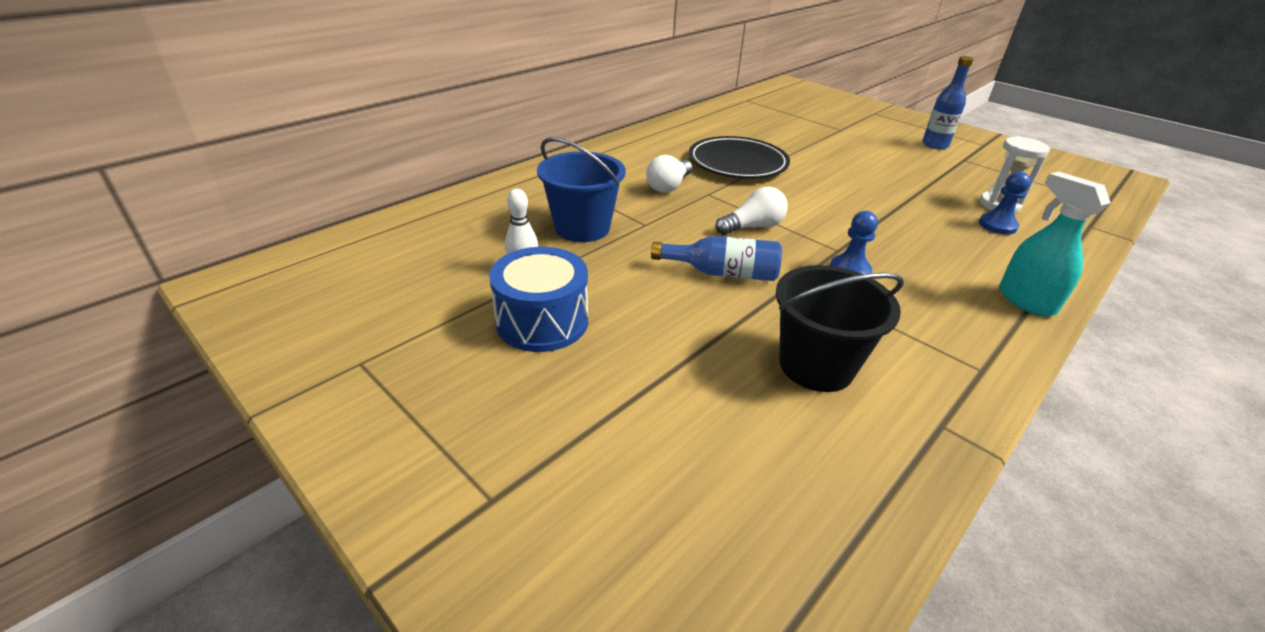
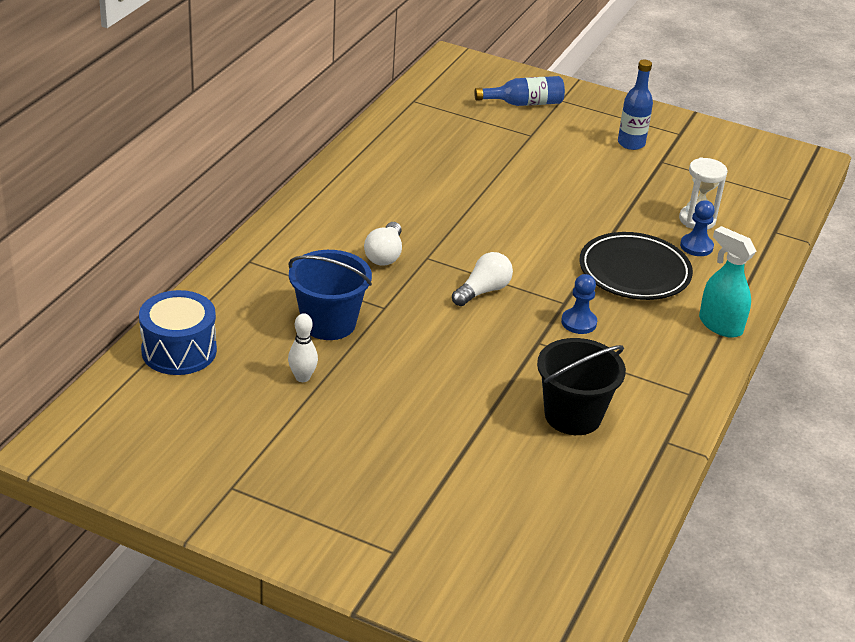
camera: 20 degrees left, 0 degrees up
blue drum [489,247,588,352] -> blue drum moved to [139,290,217,375]
blue bottle [651,236,782,281] -> blue bottle moved to [474,76,565,106]
black plate [689,136,790,179] -> black plate moved to [579,232,693,300]

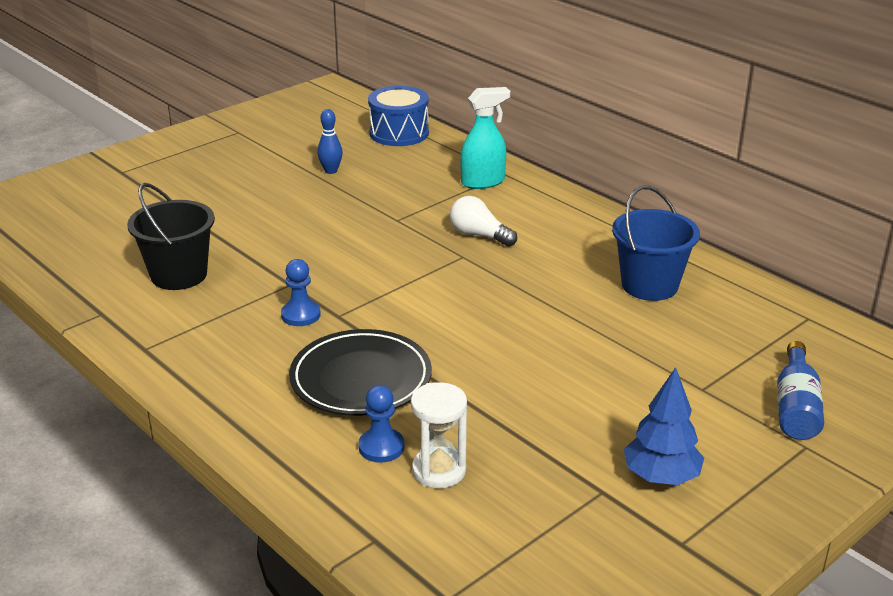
camera: 115 degrees right, 5 degrees down
blue bucket [288,250,372,340] -> blue bucket moved to [612,186,700,301]
white bowling pin [288,313,318,382] -> blue bowling pin [317,109,343,174]
white light bulb [452,252,513,306] -> none
blue bottle [618,60,653,150] -> blue tree [624,367,704,485]
turquoise spray bottle [699,226,756,338] -> turquoise spray bottle moved to [460,87,510,189]

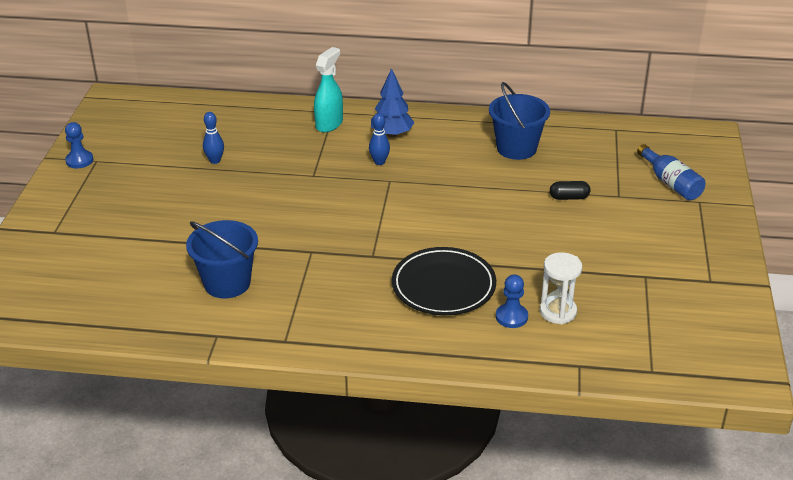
camera: 40 degrees left, 5 degrees up
black bucket [127,183,215,290] -> blue bucket [186,220,258,298]
blue pawn [281,259,321,326] -> blue pawn moved to [65,122,93,168]
blue drum [368,86,429,146] -> none
white light bulb [450,196,517,247] -> blue bowling pin [369,113,390,165]
blue tree [624,367,704,485] -> blue tree moved to [371,68,415,137]
none -> black capsule [550,181,590,200]

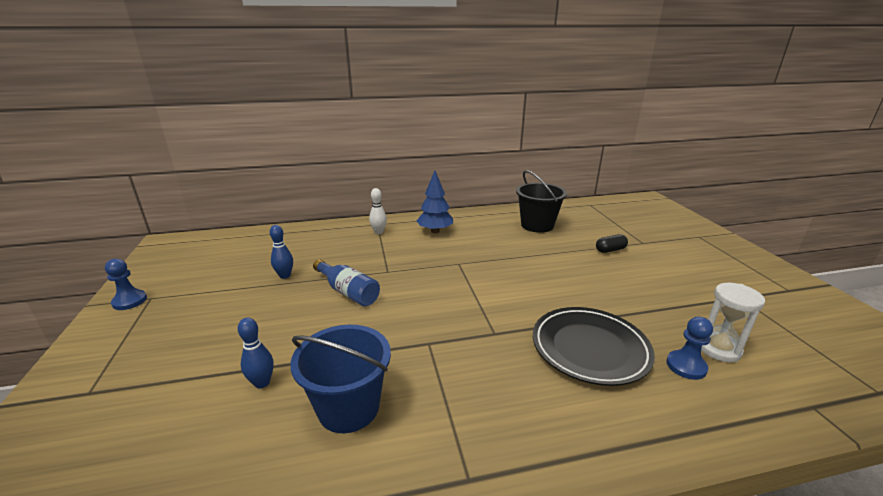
camera: 20 degrees left, 10 degrees down
turquoise spray bottle [314,47,343,132] -> white bowling pin [369,188,387,234]
blue bowling pin [369,113,390,165] -> blue bowling pin moved to [238,318,274,388]
blue bucket [489,82,550,160] -> black bucket [516,170,567,233]
blue bottle [637,144,706,200] -> blue bottle moved to [313,259,380,306]

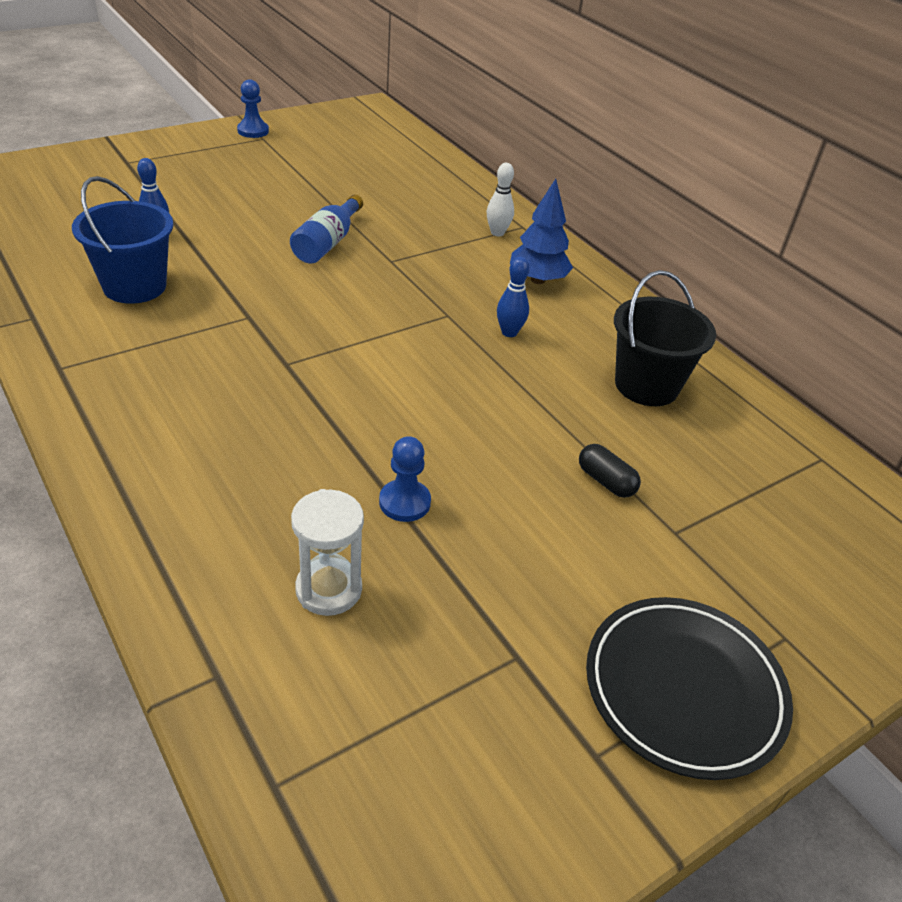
camera: 65 degrees right, 15 degrees up
blue bowling pin [270,225,293,279] -> blue bowling pin moved to [497,256,530,337]
black plate [533,307,655,386] -> black plate moved to [586,597,793,780]
blue pawn [666,316,713,380] -> blue pawn moved to [379,436,431,522]

